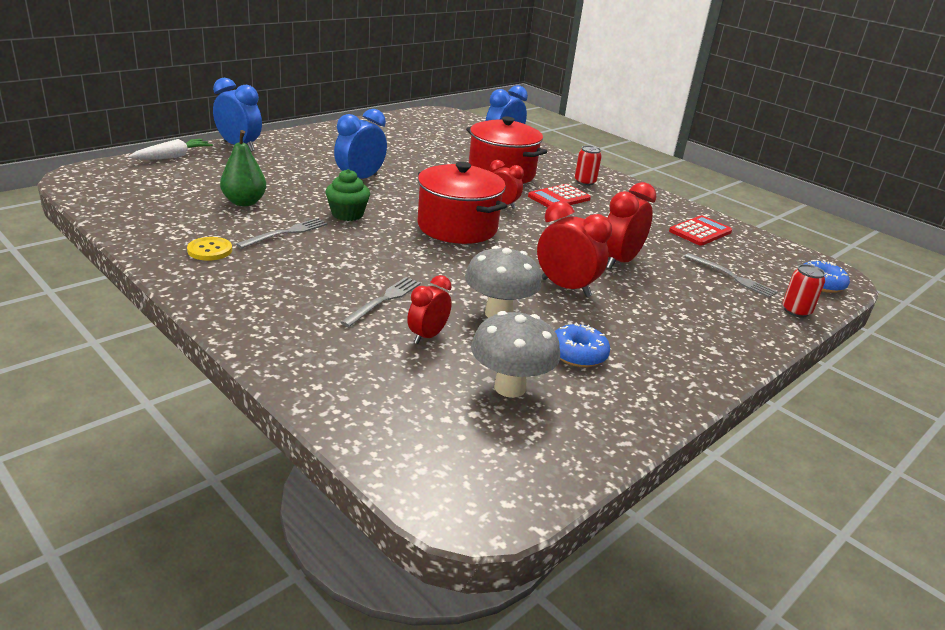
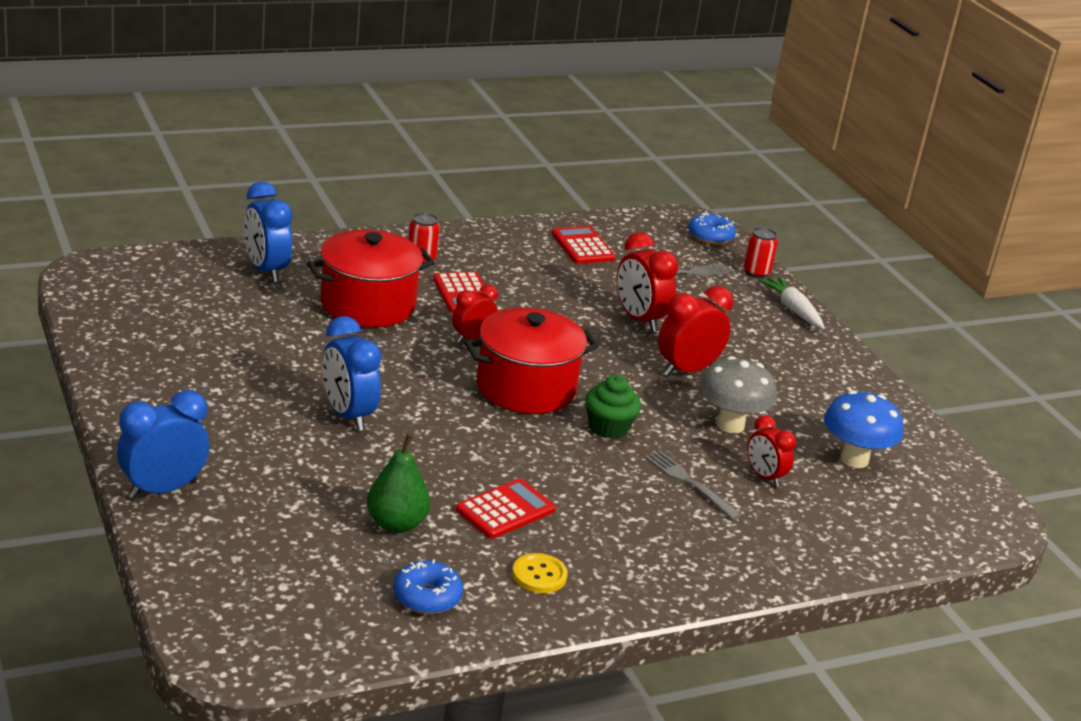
camera: 70 degrees left, 0 degrees up
white carrot [129,139,213,159] -> white carrot moved to [758,276,825,329]
grey fork [236,218,328,249] -> red calculator [456,479,556,539]
green cupcake [325,169,370,221] -> green cupcake moved to [585,375,641,439]
grey mushroom [471,311,560,398] -> blue mushroom [824,390,903,468]
blue donut [555,323,610,367] -> blue donut moved to [393,559,463,614]

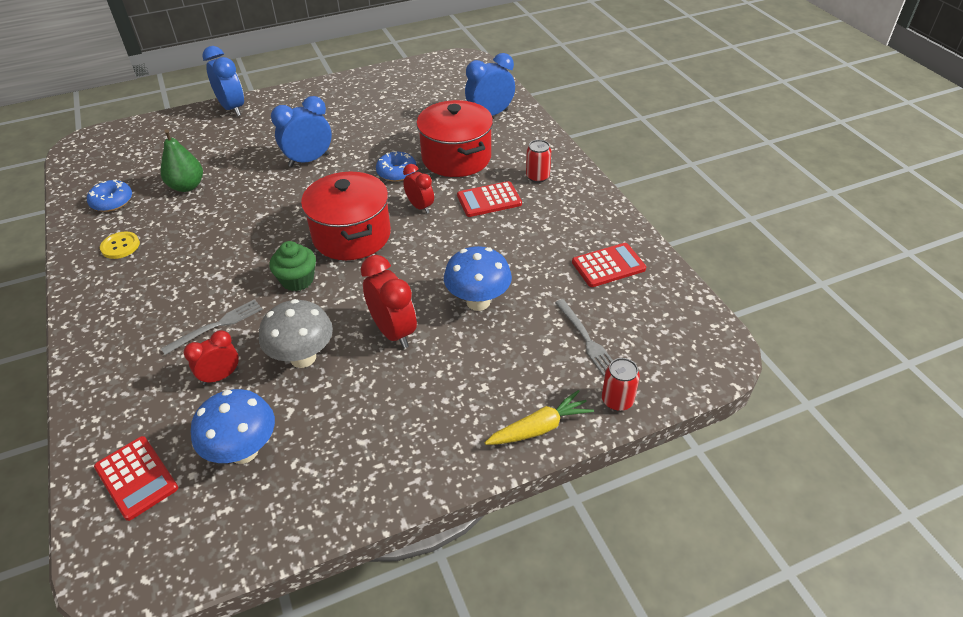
camera: 95 degrees right, 15 degrees up
red calculator [456,479,556,539] -> red calculator moved to [94,436,178,521]
red clock [617,232,678,332] -> blue mushroom [444,246,512,311]
blue donut [688,212,736,245] -> blue donut moved to [376,151,417,182]
white carrot [758,276,825,329] -> yellow carrot [484,390,594,445]

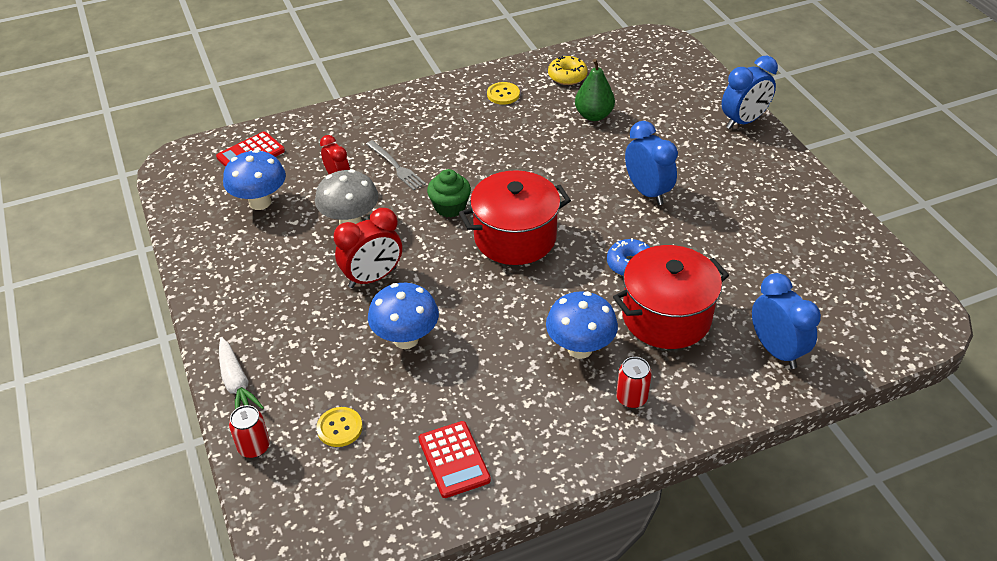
camera: 90 degrees right, 0 degrees up
blue donut [87,179,132,212] -> yellow donut [548,56,588,85]
red clock [403,164,434,214] -> none
red calculator [457,181,522,217] -> blue mushroom [546,291,618,359]
yellow carrot [484,390,594,445] -> white carrot [219,337,264,409]
grey fork [555,299,613,376] -> yellow button [317,407,363,447]

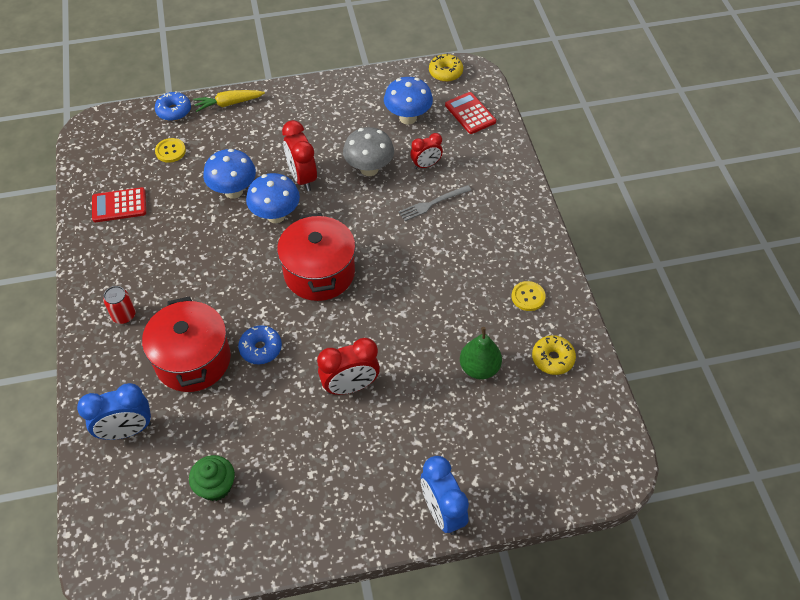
camera: 100 degrees right, 10 degrees up
white carrot [219,337,264,409] -> yellow carrot [193,90,265,112]
red can [229,405,270,458] -> blue donut [155,91,191,121]
green cupcake [427,169,471,218] -> green cupcake moved to [189,455,235,501]
blue mushroom [546,291,618,359] -> blue mushroom moved to [246,173,300,223]
blue clock [625,121,678,205] -> red clock [317,338,380,395]
none -> yellow donut [429,53,463,82]

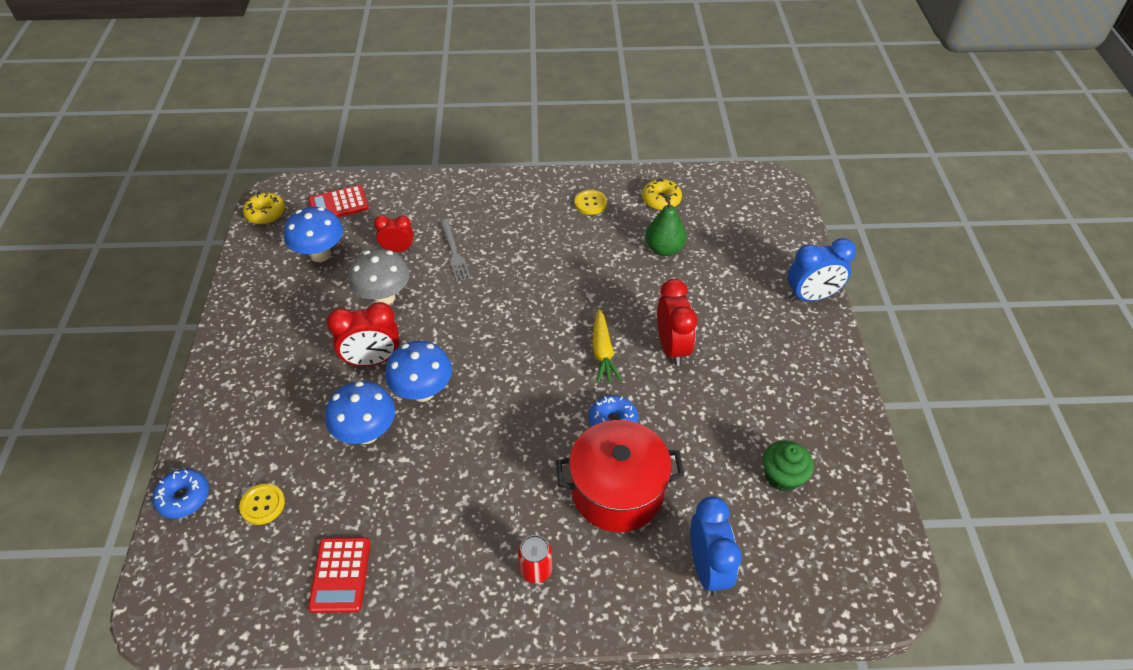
camera: 80 degrees left, 5 degrees down
yellow carrot [193,90,265,112] -> yellow carrot moved to [593,309,622,384]
red pot [277,213,356,301] -> none
red clock [410,133,443,169] -> red clock turned 75 degrees counterclockwise [374,215,414,252]

